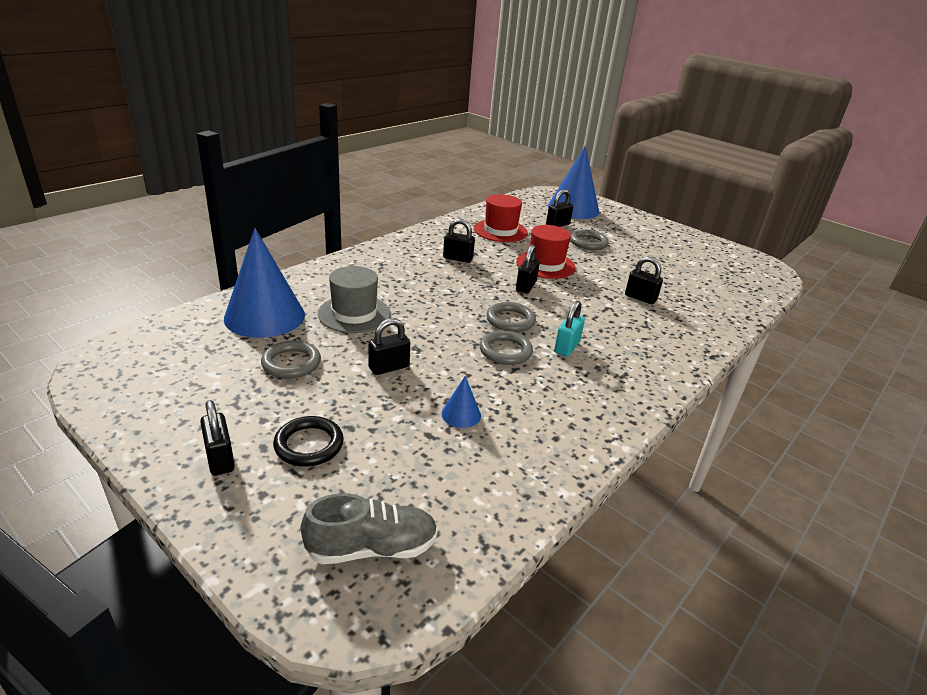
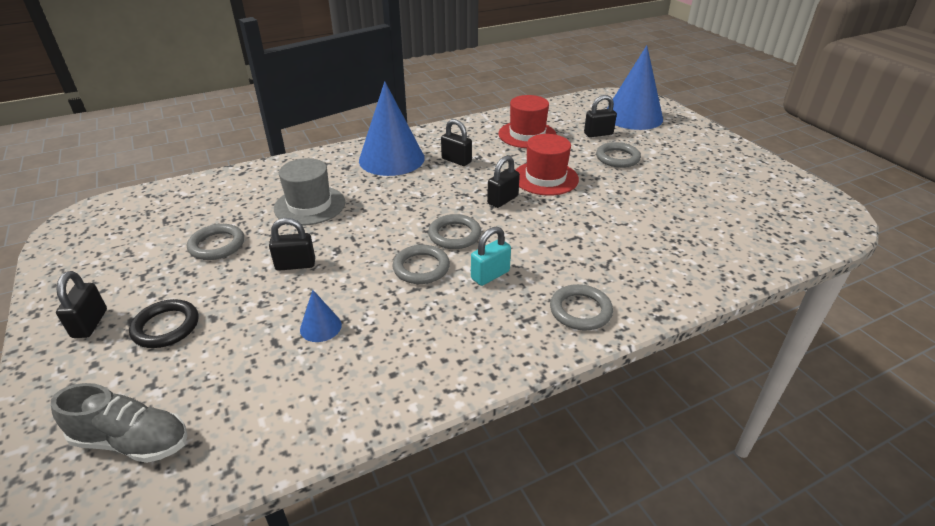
camera: 25 degrees right, 5 degrees up
blue cone [224,228,305,338] -> blue cone moved to [359,81,425,176]
black padlock [625,257,663,304] -> none
none -> grey ring [550,284,613,330]

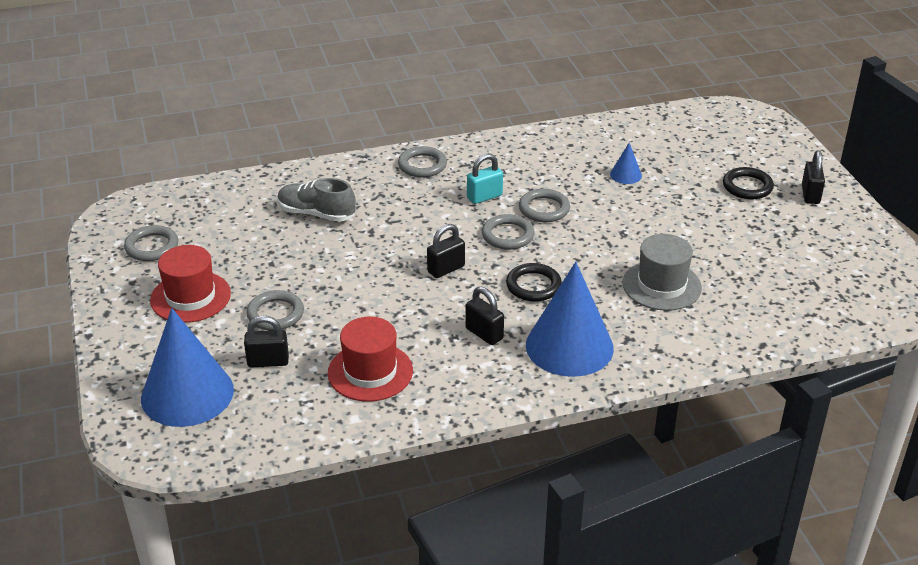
camera: 170 degrees left, 0 degrees up
grey shoe [51,383,187,463] -> grey shoe moved to [277,178,356,222]
grey ring [187,224,244,260] -> grey ring moved to [124,225,178,261]
black padlock [269,218,315,271] -> none
red hat [515,134,579,196] -> red hat moved to [150,245,231,323]
none -> black ring [506,263,562,302]

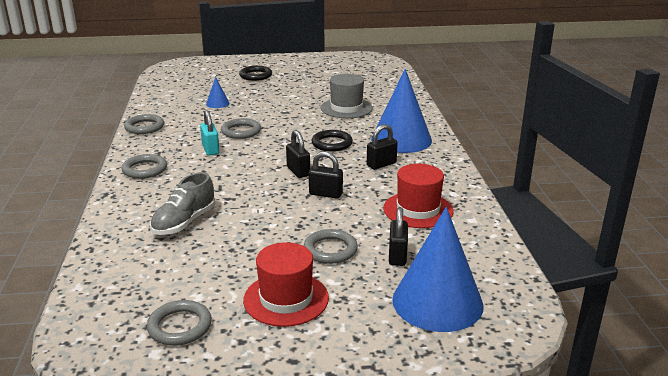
camera: 80 degrees left, 10 degrees down
grey ring [482,214,535,250] -> grey ring moved to [124,114,164,134]
black padlock [802,150,825,204] -> black padlock moved to [309,151,343,199]

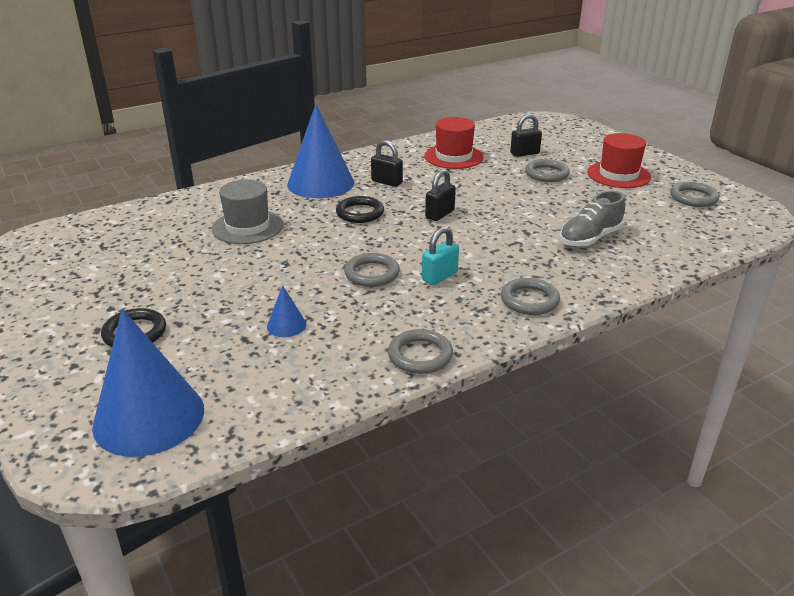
camera: 115 degrees left, 5 degrees up
grey shoe [150,172,215,235] -> grey shoe turned 135 degrees clockwise [560,191,625,247]
black padlock [309,151,343,199] -> none
blue cone [392,207,484,332] -> blue cone moved to [92,309,204,457]

